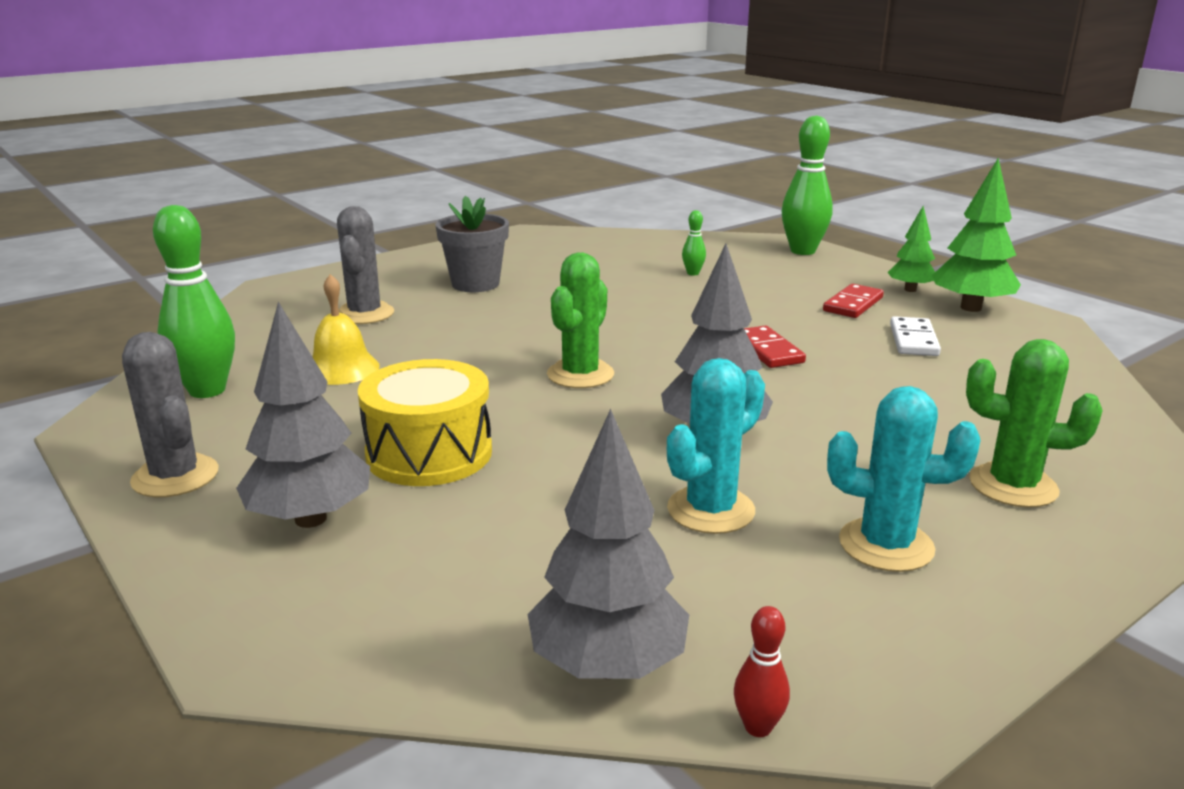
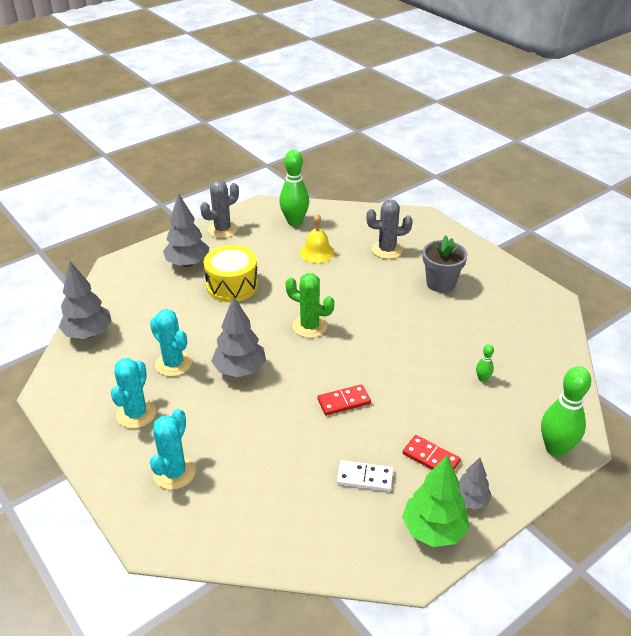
camera: 90 degrees right, 15 degrees up
red bowling pin [734,606,790,737] -> none
green tree [887,206,935,292] -> grey tree [459,457,492,510]
green cactus [966,339,1103,508] -> turquoise cactus [150,409,196,490]

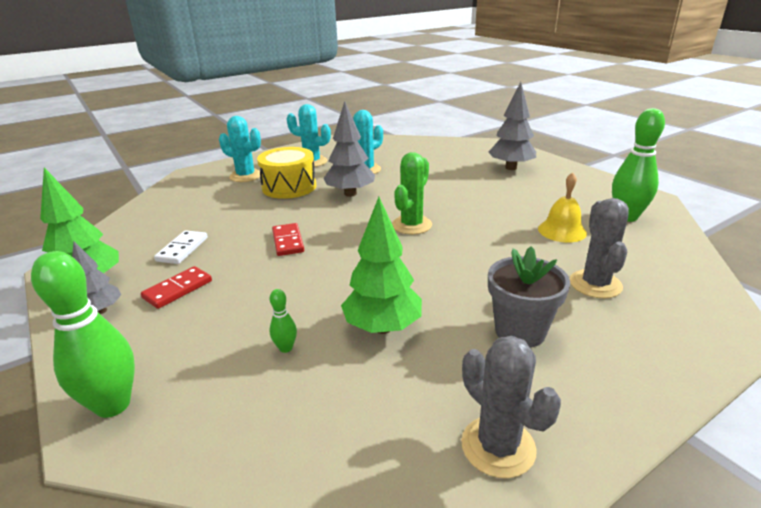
camera: 95 degrees right, 10 degrees down
grey tree [59,260,112,339] -> none
grey cactus [200,180,239,238] -> grey cactus moved to [461,336,561,478]
yellow drum [204,245,258,302] -> yellow drum moved to [257,147,316,199]
none -> green tree [341,197,422,334]

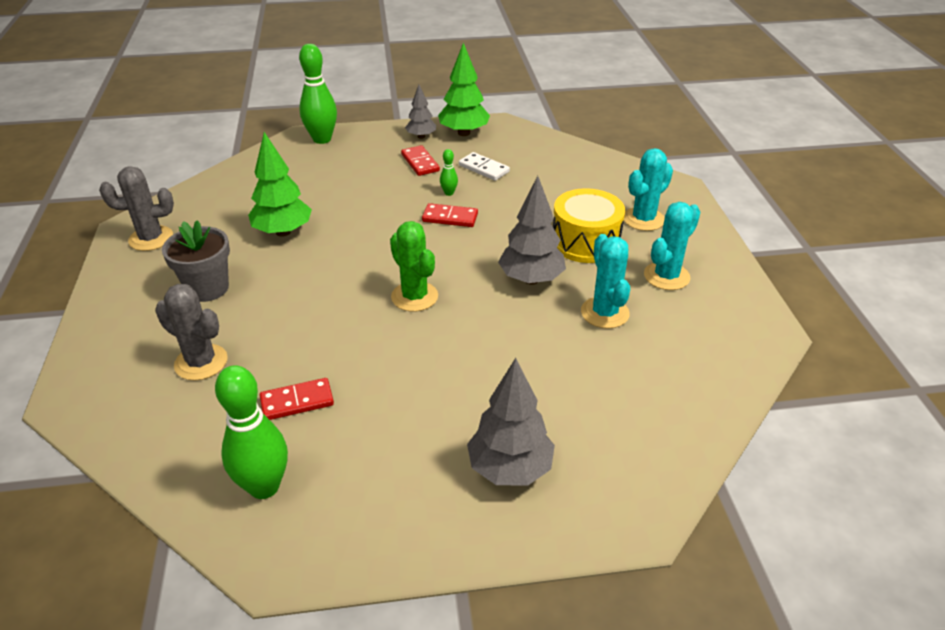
camera: 115 degrees right, 10 degrees up
green bowling pin [270,289,297,353] -> green bowling pin moved to [440,149,458,196]
yellow bell [538,172,587,242] -> red domino [260,378,334,420]

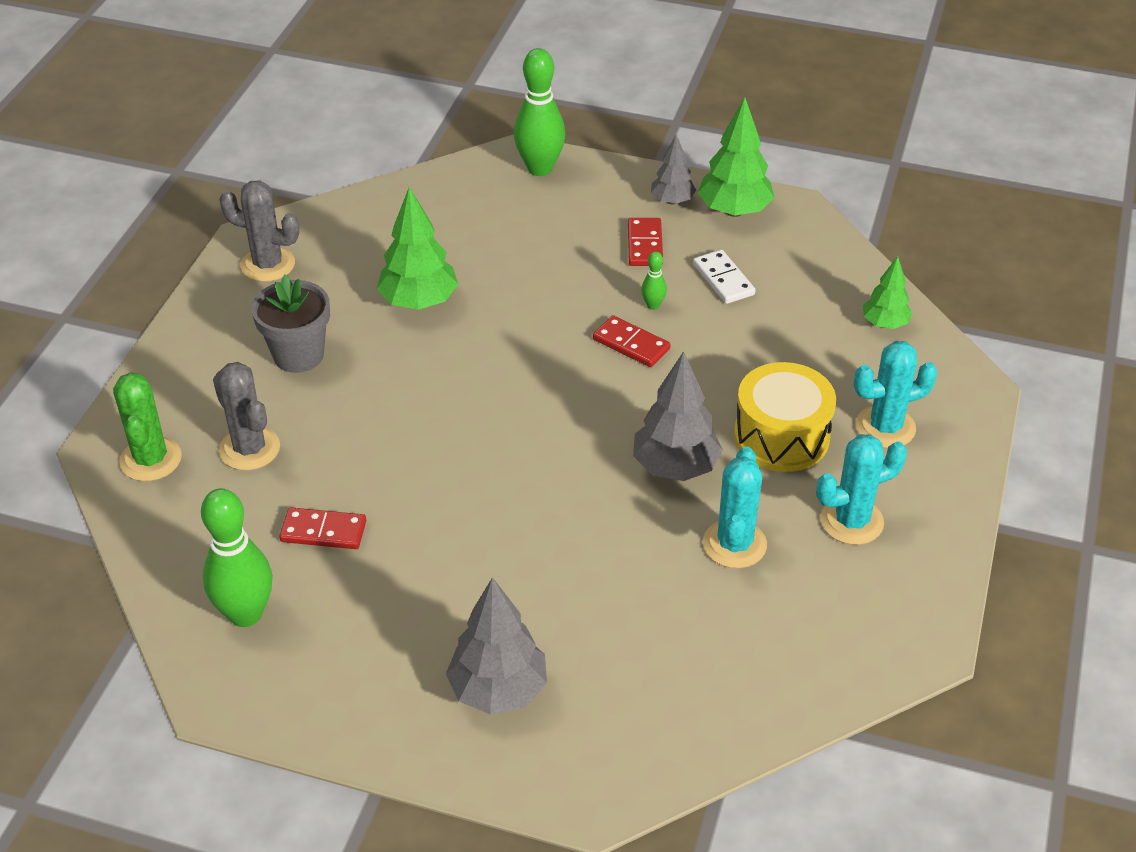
camera: 25 degrees right, 5 degrees up
green cactus [390,221,438,312] -> green cactus moved to [113,372,182,481]
none -> green tree [863,256,913,329]

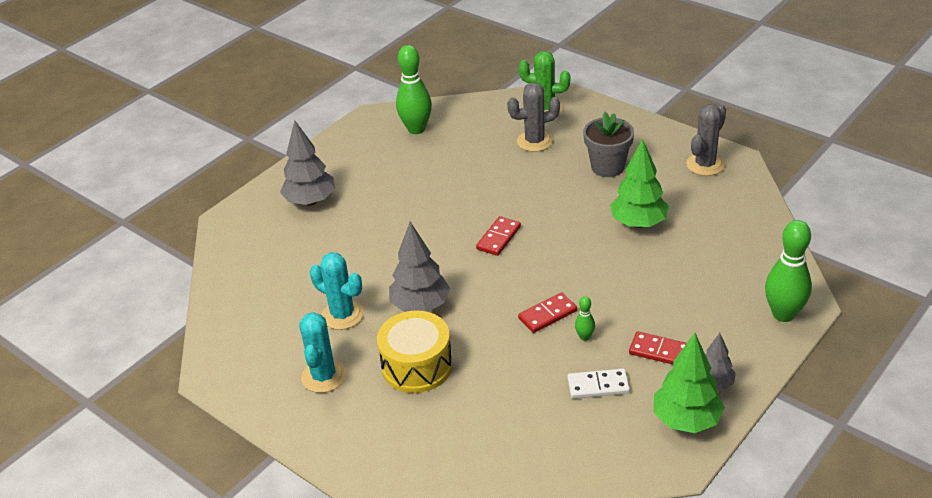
camera: 115 degrees right, 5 degrees down
red domino [279,507,366,549] -> red domino moved to [476,216,521,256]
turquoise cactus [854,341,938,448] -> none
green tree [863,256,913,329] -> none

